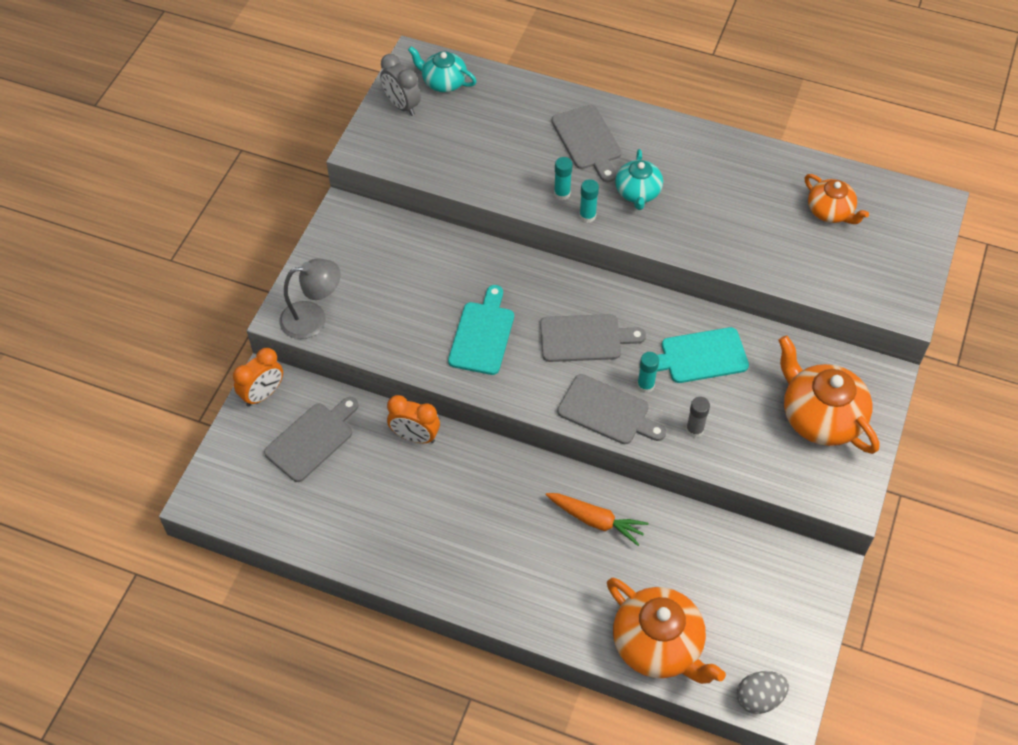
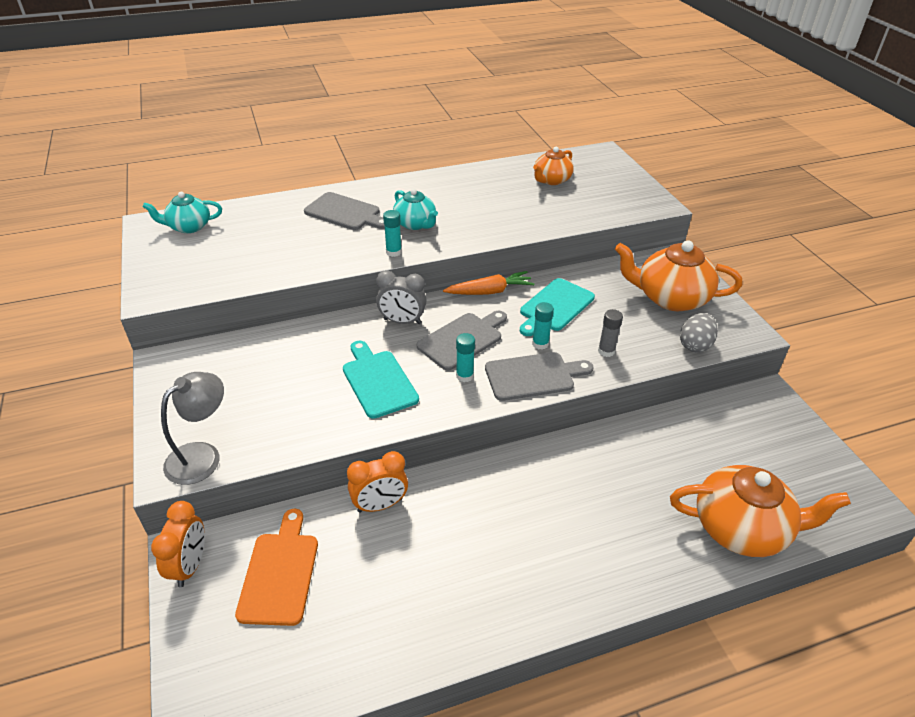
camera: 40 degrees left, 15 degrees down
grey cutting board [264,397,359,482] -> orange cutting board [235,509,318,626]
grey clock [380,54,421,116] -> grey clock moved to [376,270,426,324]
orange carrot [546,493,649,546] -> orange carrot moved to [443,271,535,295]
turquoise glue stick [554,157,572,200] -> turquoise glue stick moved to [456,333,475,382]
grey egg [737,671,789,714] -> grey egg moved to [680,313,718,353]
orange teapot [805,174,869,224] -> orange teapot turned 120 degrees clockwise [533,147,574,185]

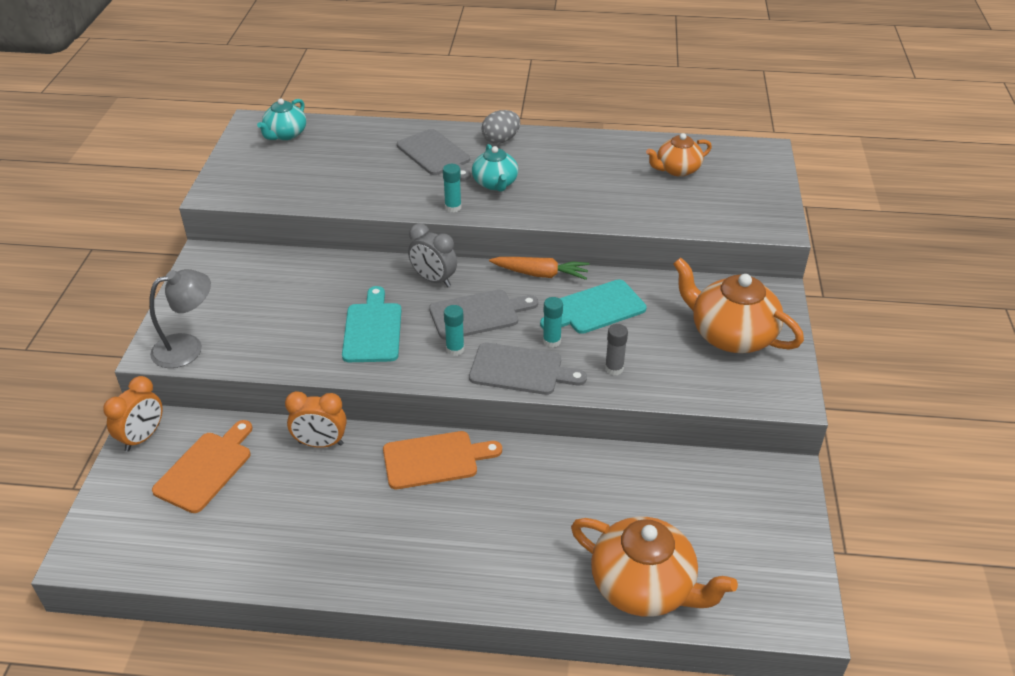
camera: 25 degrees right, 0 degrees up
turquoise teapot [143,192,222,233] -> turquoise teapot turned 75 degrees counterclockwise [257,98,306,140]
grey egg [680,313,718,353] -> grey egg moved to [481,110,520,144]
none -> orange cutting board [383,431,502,489]

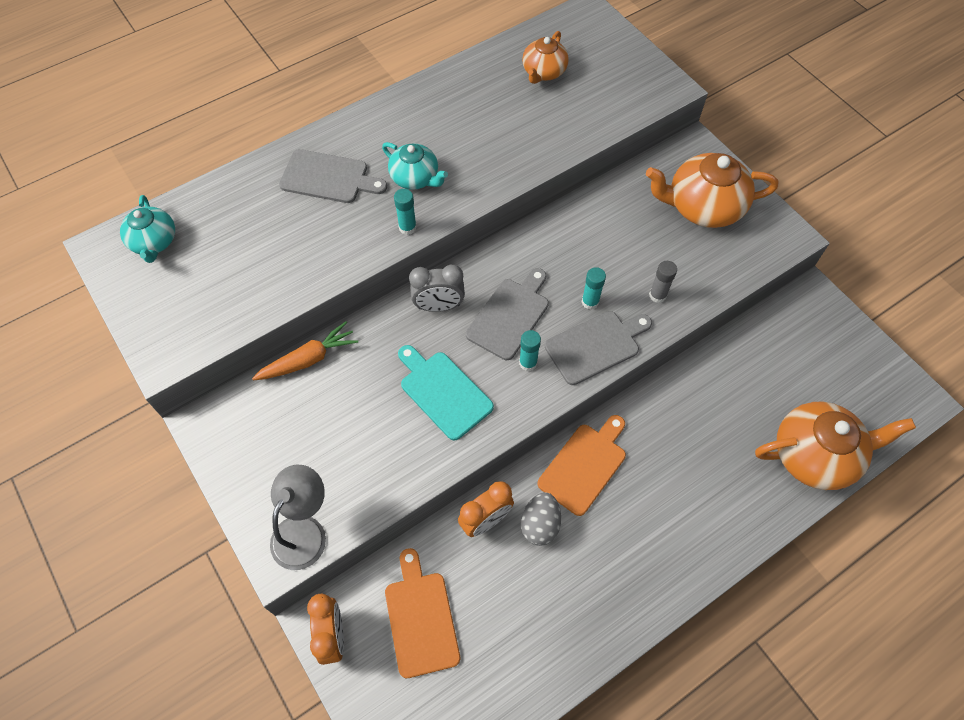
camera: 40 degrees left, 20 degrees up
grey egg [481,110,520,144] -> grey egg moved to [521,492,561,546]
orange carrot [489,257,589,280] -> orange carrot moved to [252,321,358,381]
turquoise cutting board [540,279,647,334] -> none

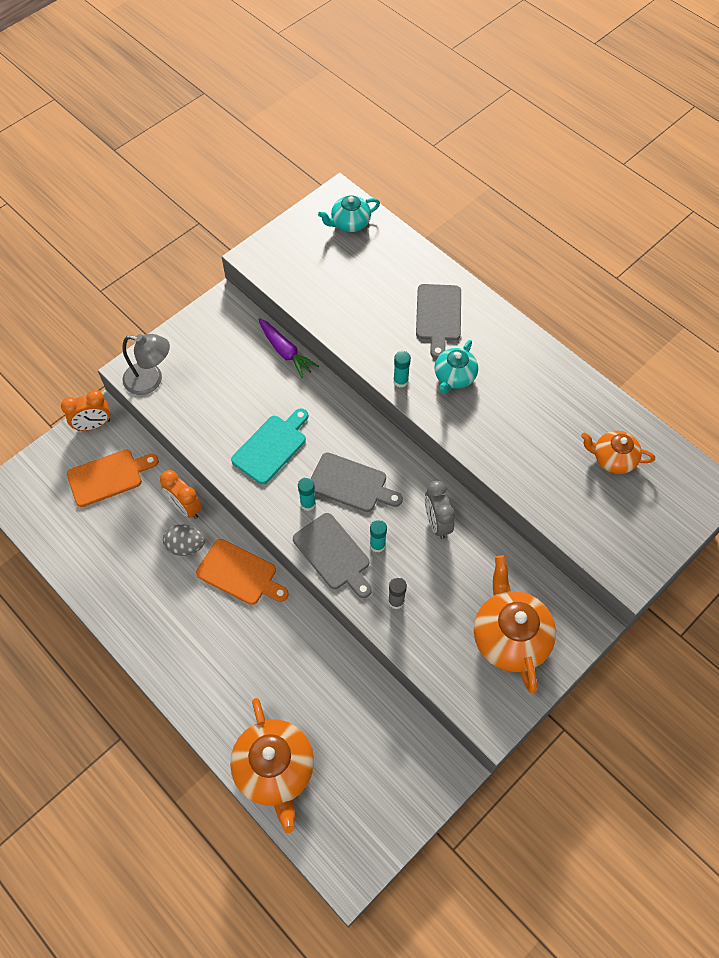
camera: 80 degrees right, 0 degrees up
orange carrot [252,321,358,381] -> purple carrot [258,318,319,378]
grey clock [409,265,465,312] -> grey clock moved to [425,481,455,539]

